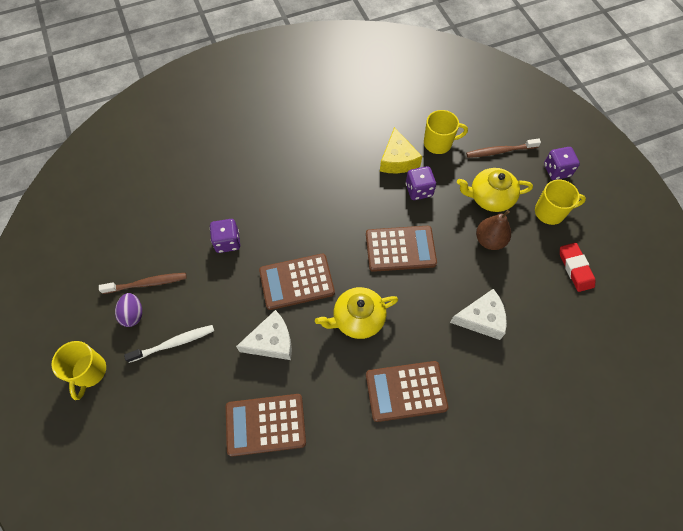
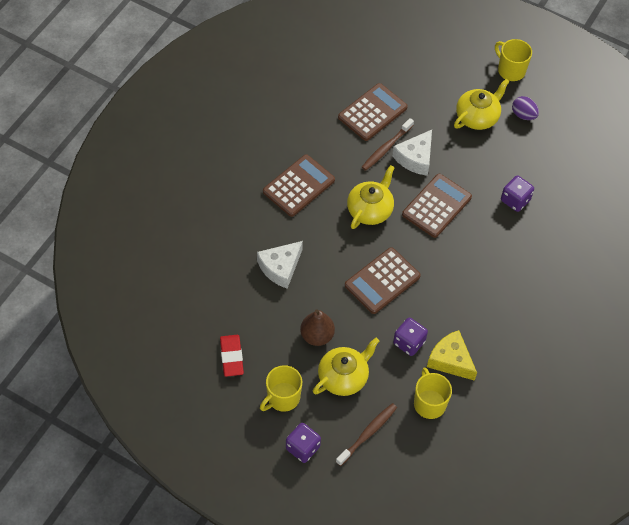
camera: 140 degrees right, 5 degrees down
brown toothbrush [99,273,187,294] -> brown toothbrush moved to [362,118,414,171]
white toothbrush [124,325,214,363] -> yellow teapot [454,79,510,130]
yellow mug [424,110,468,154] -> yellow mug turned 120 degrees clockwise [414,368,452,419]
red eraser [560,243,596,292] -> red eraser turned 45 degrees clockwise [220,335,244,377]

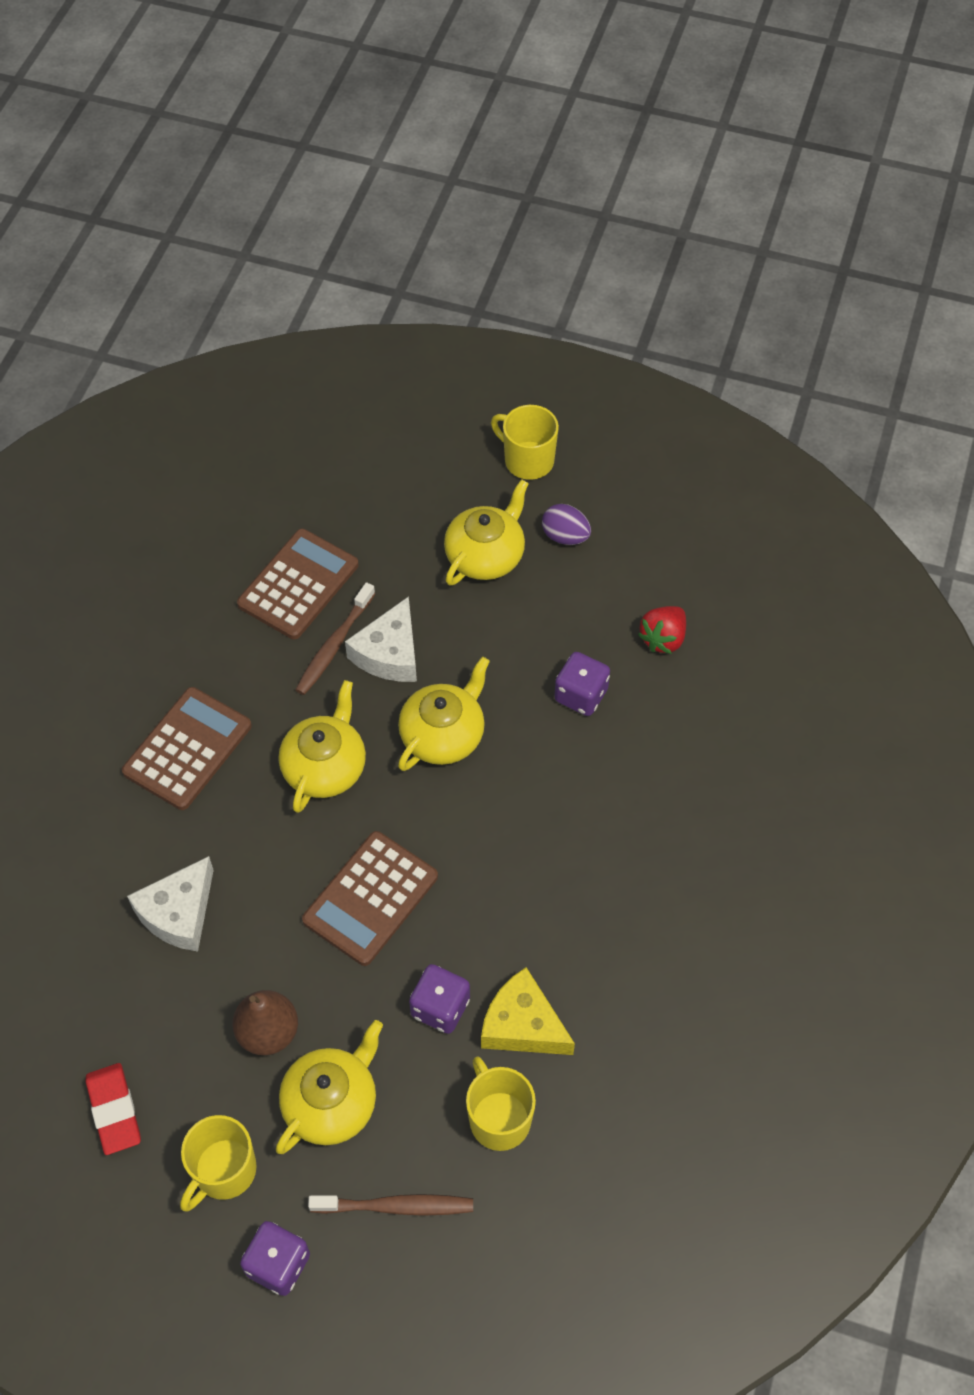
camera: 10 degrees left, 0 degrees up
brown toothbrush [336,403,397,466] -> brown toothbrush turned 60 degrees clockwise [308,1194,473,1216]
brown calculator [402,174,472,238] -> yellow teapot [398,656,490,771]
none -> red strawberry [638,606,686,654]

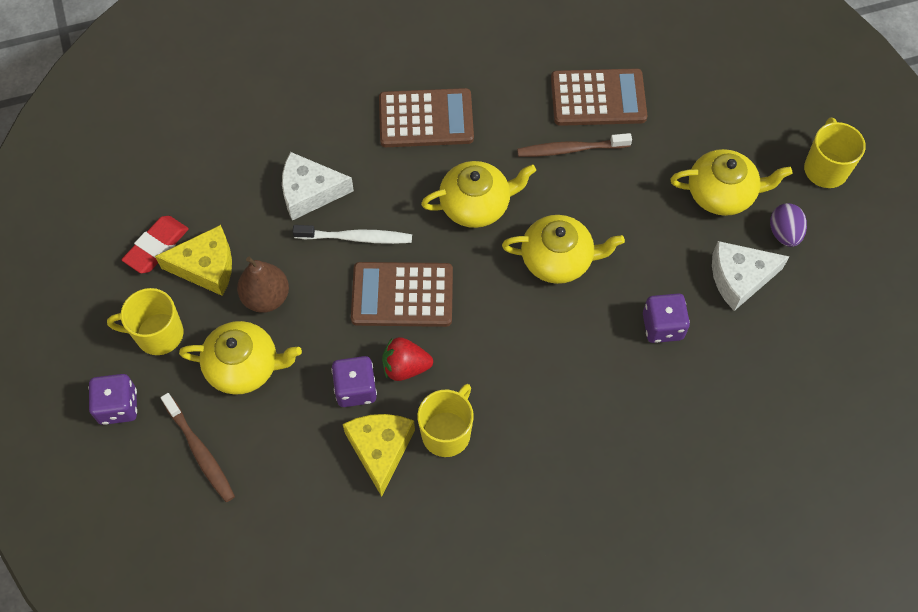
camera: 55 degrees right, 5 degrees up
white cheese [345,596,417,682] -> white cheese moved to [712,241,790,311]
yellow mug [466,1056,536,1151] -> yellow mug moved to [417,384,474,457]
red strawberry [638,606,686,654] -> red strawberry moved to [382,337,433,381]
none -> yellow cheese [155,225,232,296]
none -> white toothbrush [292,225,412,244]

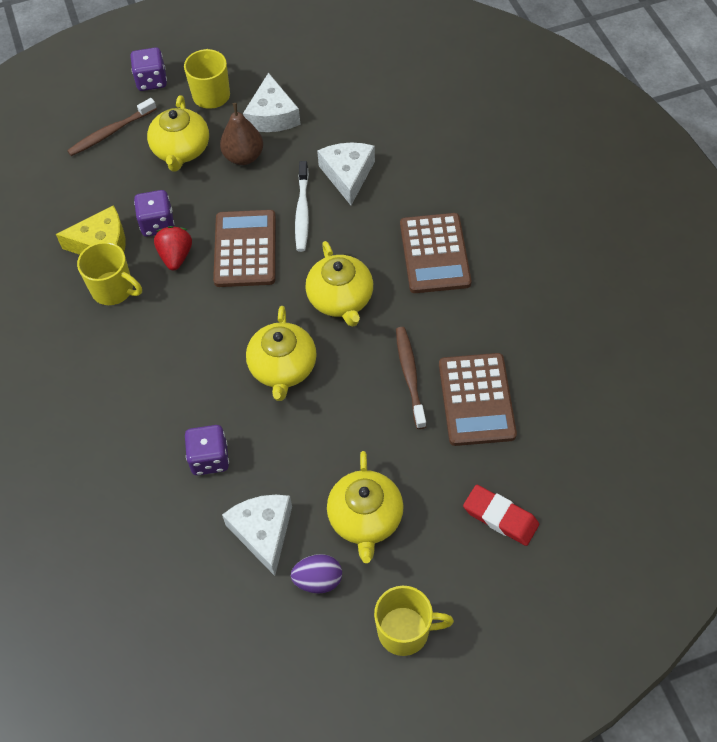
camera: 90 degrees right, 5 degrees down
red eraser [122,216,189,273] -> red eraser moved to [463,485,539,546]
yellow cheese [155,225,232,296] -> white cheese [243,72,301,132]

